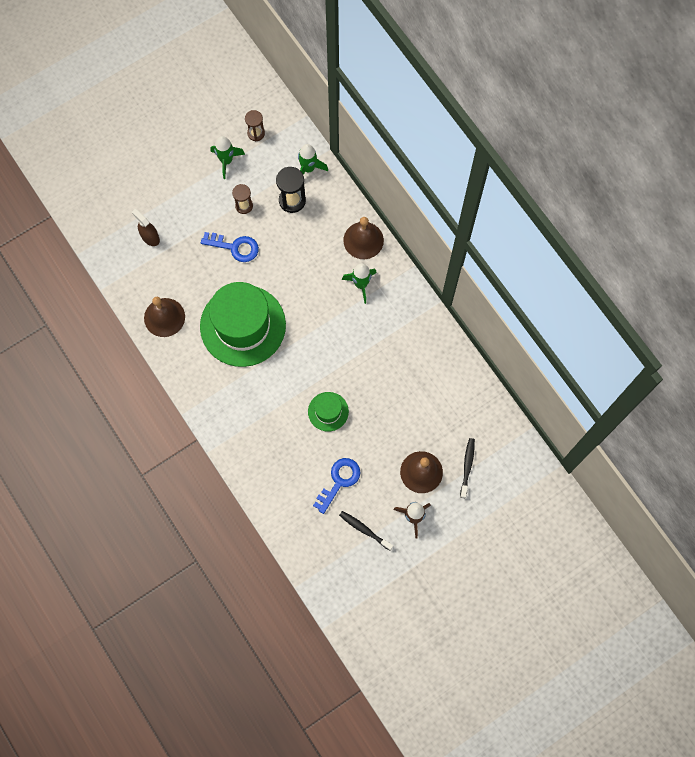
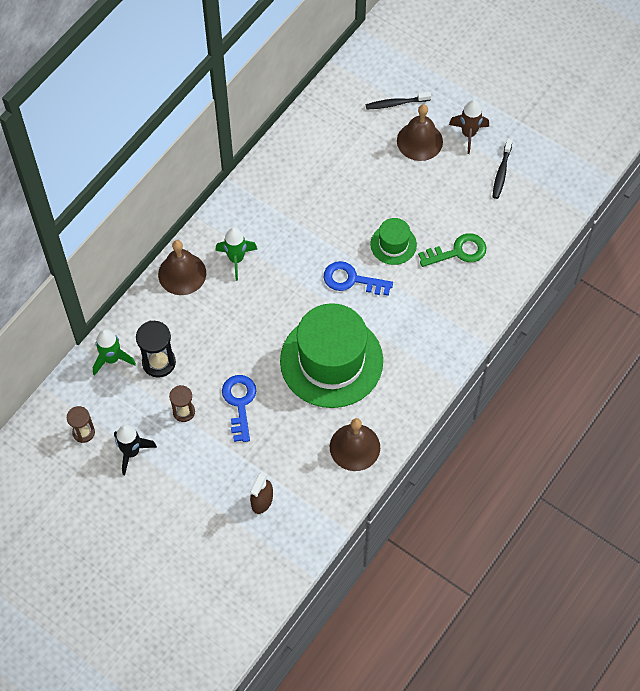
camera: 110 degrees left, 10 degrees down
green rocket [211,136,245,179] -> black rocket [114,425,157,476]
blue key [313,458,360,514] -> blue key moved to [324,261,393,296]
none -> green key [418,233,486,267]

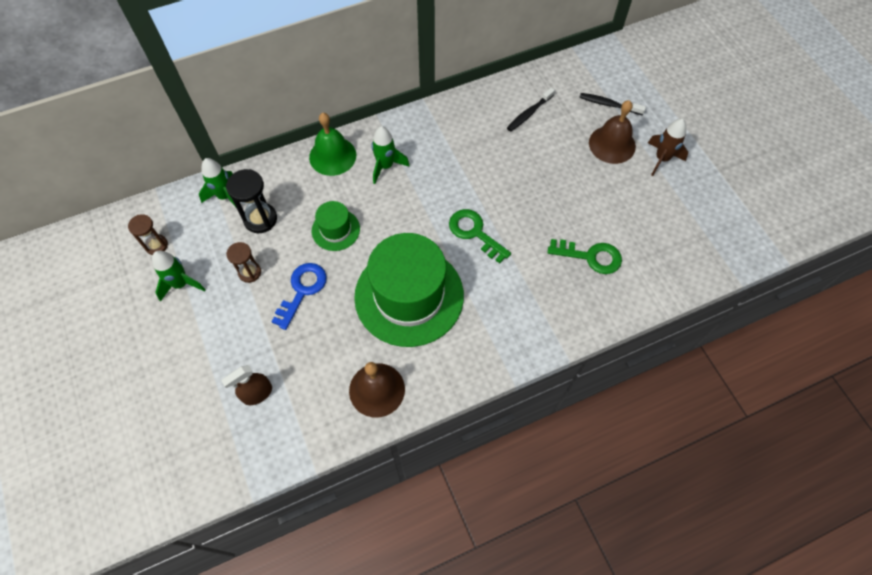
camera: 30 degrees right, 0 degrees up
black rocket [114,425,157,476] -> green rocket [152,251,206,302]
brown bell [158,240,206,295] -> green bell [309,113,356,176]
blue key [324,261,393,296] -> green key [449,209,511,264]
green hat [370,218,417,265] -> green hat moved to [312,201,360,251]
black toothbrush [493,138,513,199] -> black toothbrush moved to [507,88,555,132]

